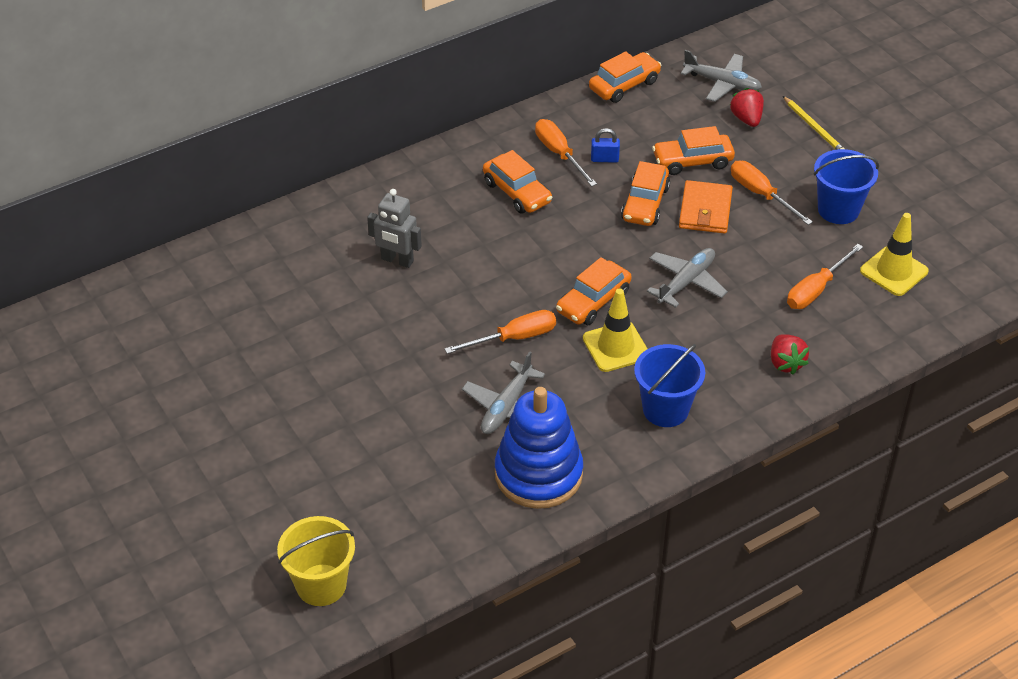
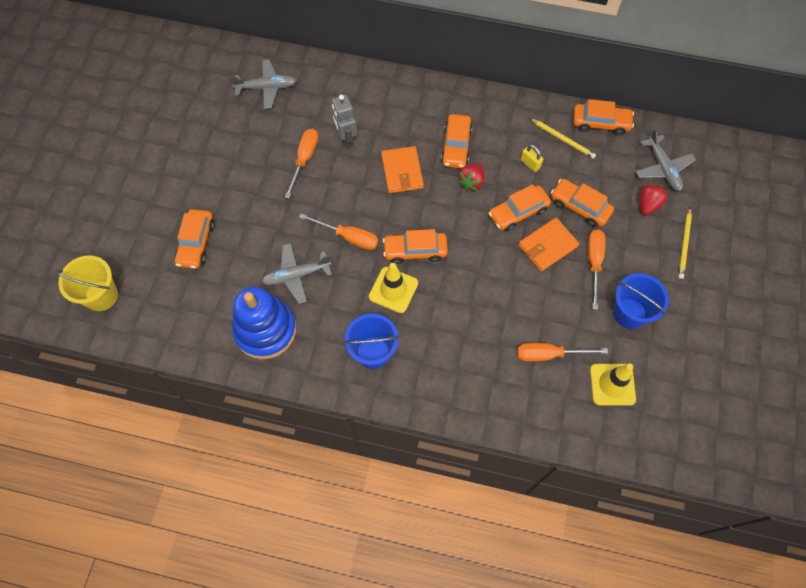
camera: 45 degrees right, 20 degrees up
orange screwdriver [535,119,597,186] -> orange screwdriver moved to [285,129,318,199]
blue padlock [591,128,620,163] -> yellow padlock [521,145,543,172]
grey plane [647,248,728,308] -> grey plane moved to [230,59,296,109]
red strawberry [771,334,809,375] -> red strawberry moved to [458,163,484,191]
none -> orange car [175,209,215,269]
none -> orange wallet [381,146,424,193]
none -> yellow pencil [530,118,596,159]

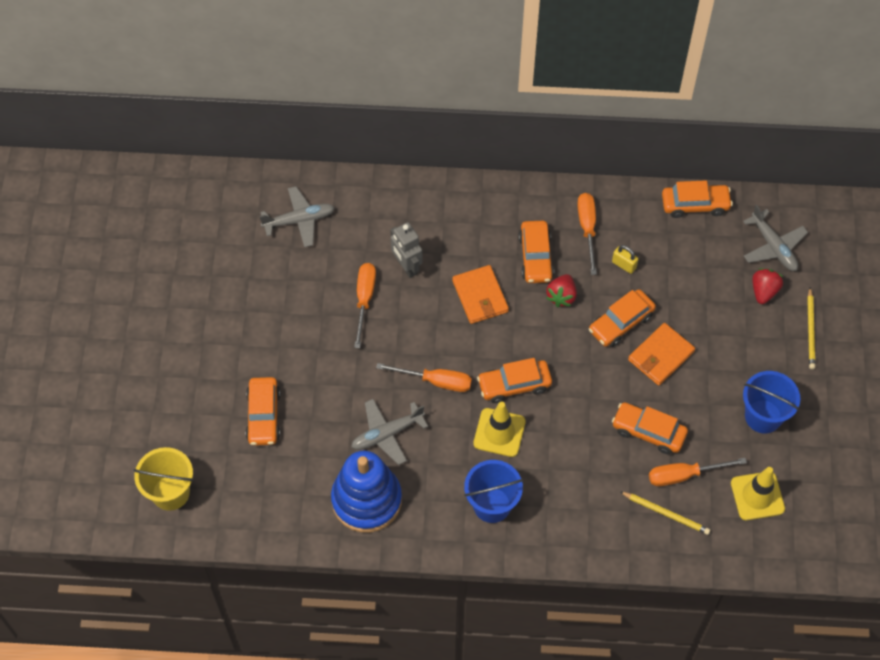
camera: 10 degrees left, 5 degrees down
yellow pencil [530,118,596,159] -> yellow pencil moved to [620,491,710,535]
orange car [551,179,614,227] -> orange car moved to [612,402,688,455]
orange screwdriver [588,229,606,310] -> orange screwdriver moved to [577,193,597,275]

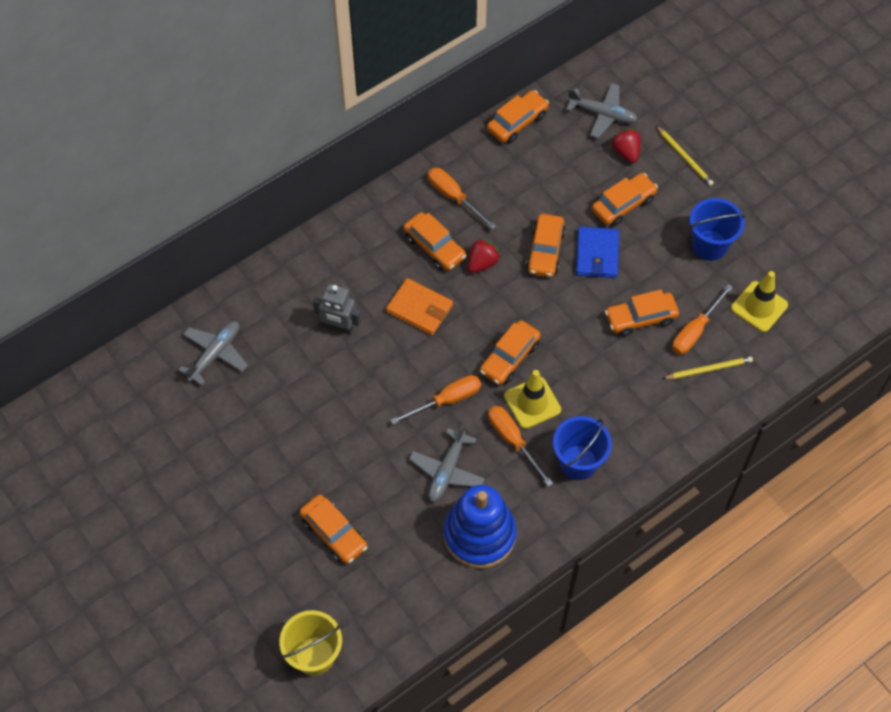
camera: 40 degrees left, 0 degrees up
orange screwdriver [354,263,376,348] -> orange screwdriver moved to [488,406,553,486]
red strawberry [546,274,577,307] -> red strawberry turned 120 degrees counterclockwise [468,238,501,273]
yellow padlock [612,245,638,274] -> none
orange wallet [628,323,695,385] -> blue wallet [576,226,619,278]
none -> orange car [592,173,658,226]

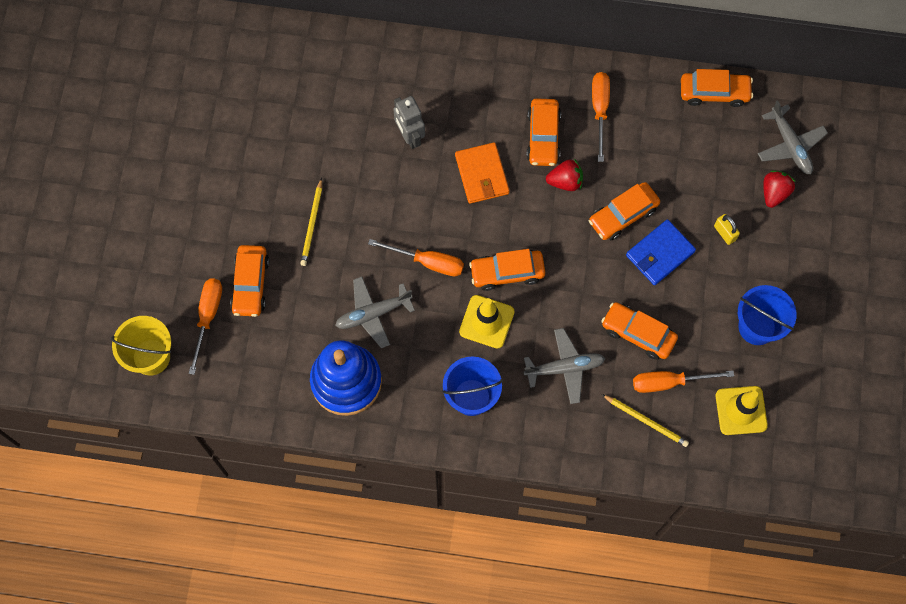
camera: 45 degrees right, 10 degrees up
grey plane [179,321,248,385] -> grey plane moved to [523,328,605,404]
orange screwdriver [488,406,553,486] -> orange screwdriver moved to [189,278,222,375]
orange car [592,173,658,226] -> yellow padlock [714,214,740,245]
yellow pencil [656,126,714,186] -> yellow pencil moved to [300,178,322,266]

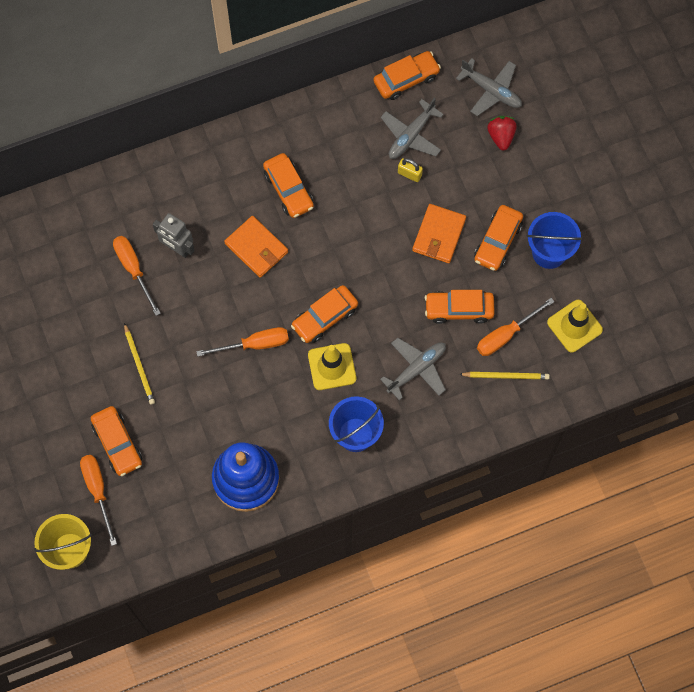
camera: 30 degrees left, 0 degrees up
grey plane [335,277,415,348] -> grey plane moved to [381,98,444,159]
red strawberry [546,159,583,191] -> none
orange car [589,182,660,240] -> orange car moved to [474,205,523,271]
orange screwdriver [592,72,610,162] -> orange screwdriver moved to [113,236,161,316]
blue wallet [626,219,696,285] -> orange wallet [412,204,466,263]
yellow padlock [714,214,740,245] -> yellow padlock moved to [398,158,423,182]

